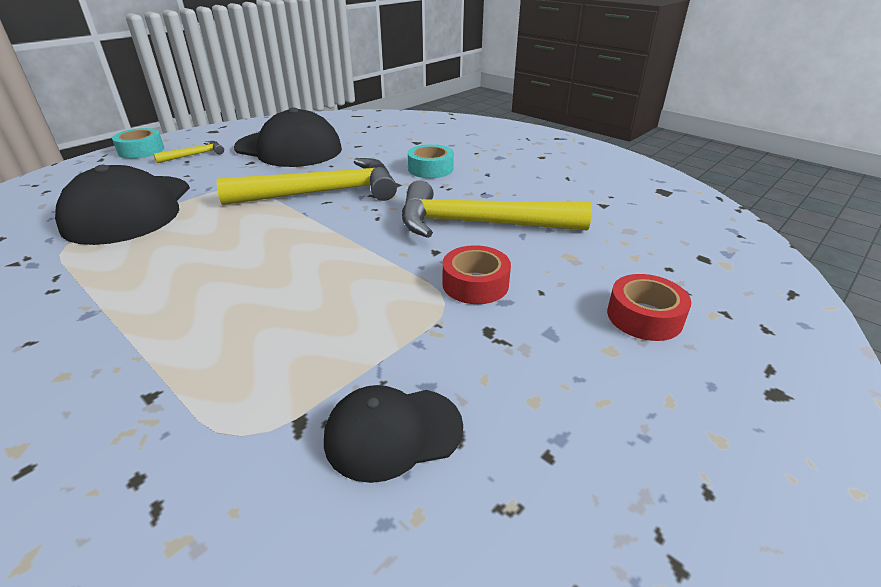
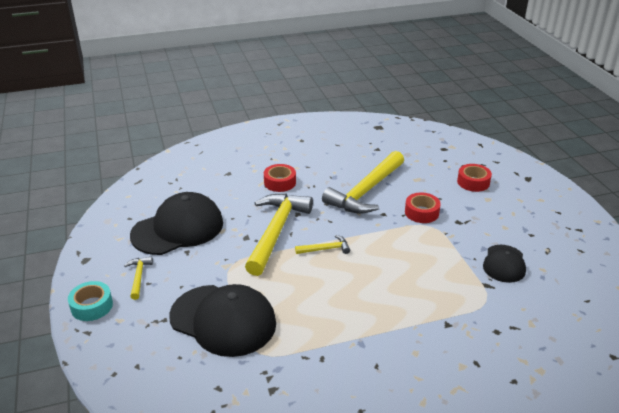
camera: 60 degrees left, 0 degrees up
turquoise tape [408,144,454,178] -> red tape [264,164,296,192]
none -> yellow hammer [295,235,350,254]

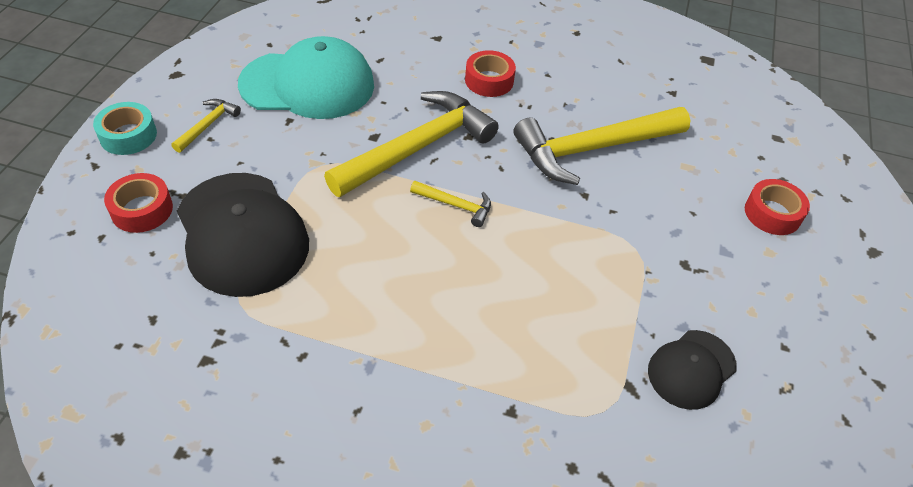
camera: 30 degrees right, 15 degrees up
black cap [130,192,223,255] -> turquoise cap [238,36,374,119]
red tape [405,192,441,223] -> red tape moved to [104,173,173,233]

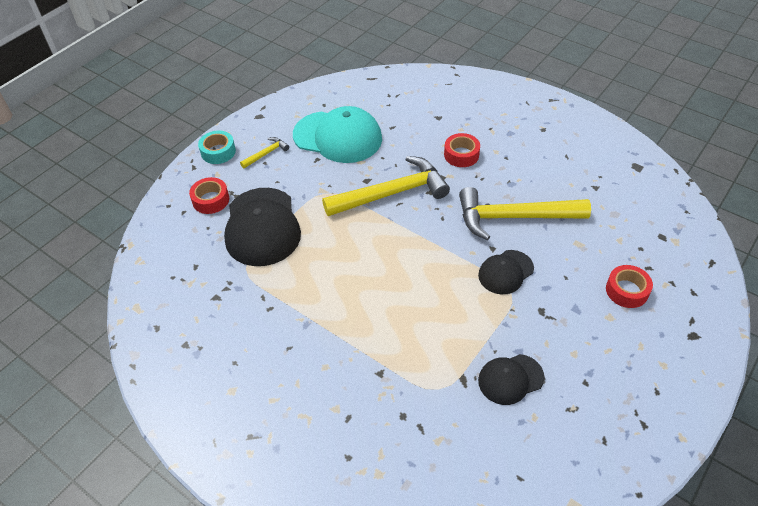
camera: 25 degrees right, 0 degrees up
yellow hammer [410,181,491,227] -> none
none -> black cap [478,250,534,294]

